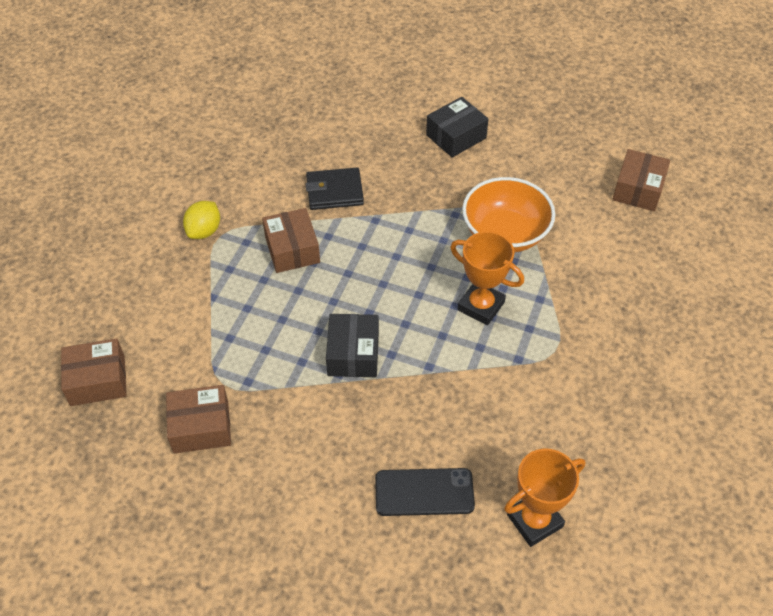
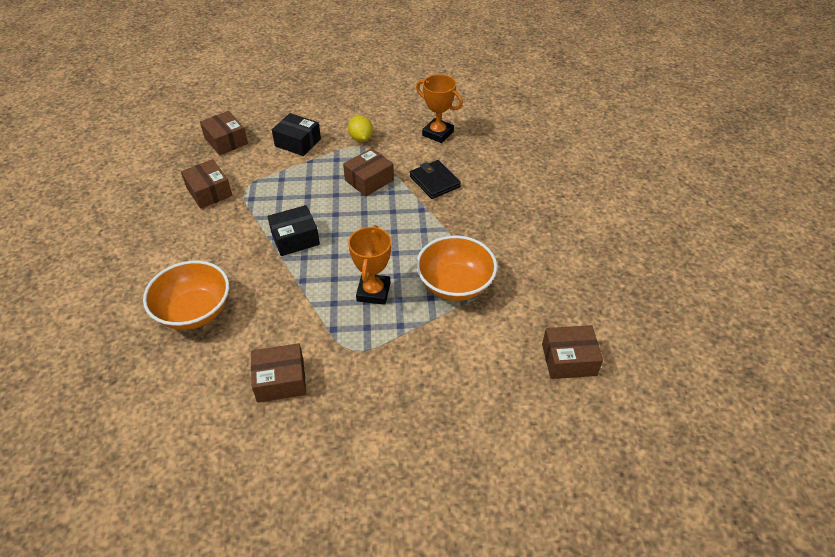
camera: 65 degrees right, 5 degrees down
yellow lemon [183,201,220,239] -> yellow lemon turned 75 degrees clockwise [348,115,373,142]
black phone [375,468,475,516] -> orange bowl [143,261,229,330]
black box [426,97,489,158] -> black box moved to [272,113,321,156]
orange trophy [504,449,585,547] -> orange trophy moved to [416,74,463,143]
none -> brown box [251,343,306,403]

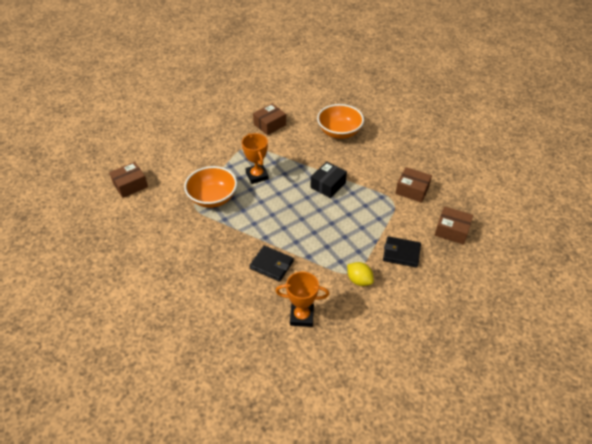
camera: 150 degrees right, 0 degrees up
black box [272,113,321,156] -> black wallet [383,236,421,268]
brown box [343,148,394,197] -> none

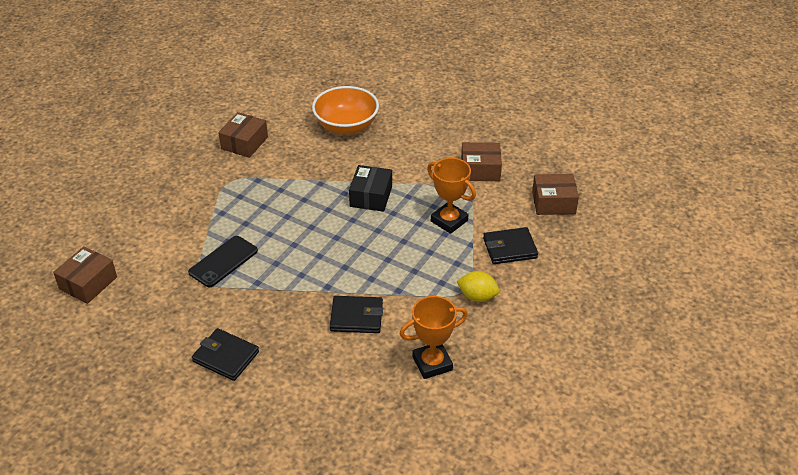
camera: 25 degrees left, 5 degrees down
orange bowl [184,166,237,208] -> black phone [188,236,258,287]
orange trophy [242,133,269,184] -> orange trophy moved to [427,158,476,234]
none -> black wallet [192,328,259,381]

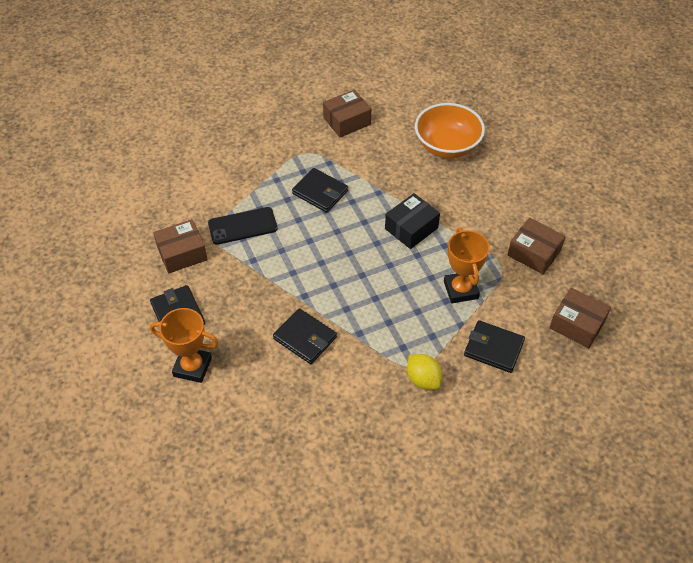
camera: 35 degrees right, 10 degrees up
brown box [53,246,117,304] -> brown box moved to [153,219,208,273]
orange trophy [400,296,468,379] -> orange trophy moved to [150,308,219,383]
none -> black wallet [292,168,348,213]

